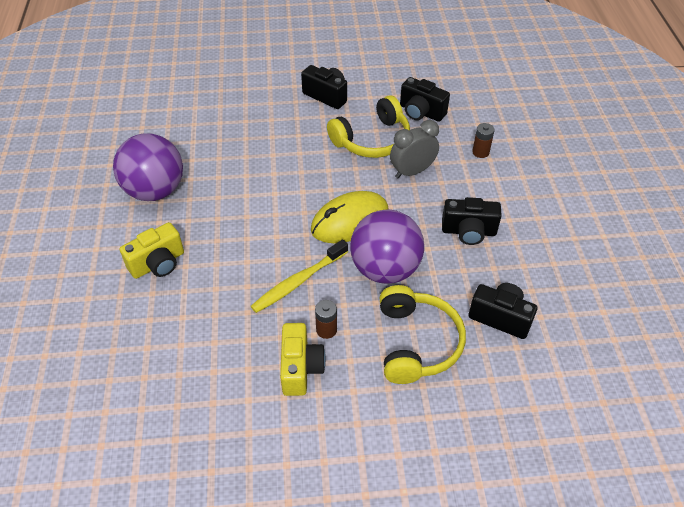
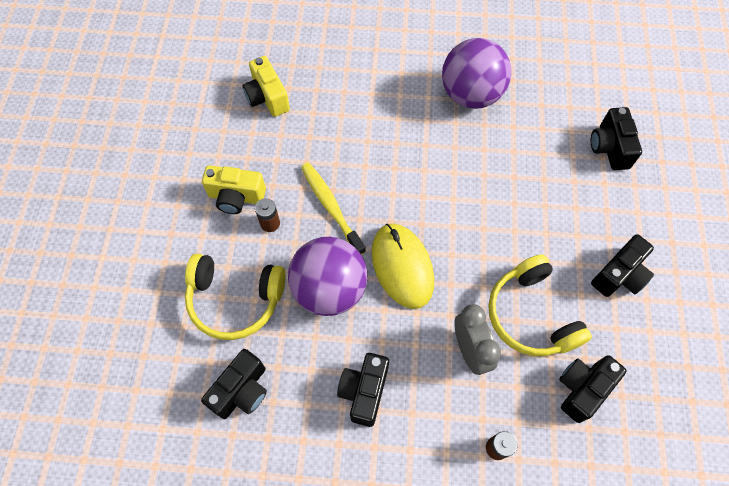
camera: 100 degrees right, 15 degrees up
yellow camera [120,222,184,279] -> yellow camera moved to [242,56,290,117]
none -> black camera [591,107,642,170]

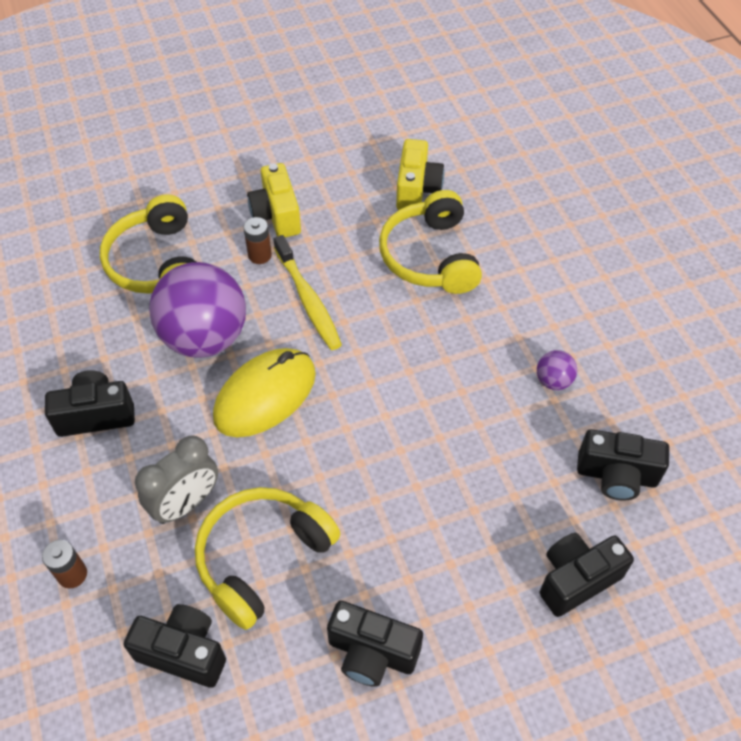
camera: 65 degrees right, 10 degrees down
black camera [201,349,267,419] -> black camera moved to [577,429,669,500]
yellow camera [242,56,290,117] -> yellow camera turned 150 degrees clockwise [396,139,444,210]
yellow toothbrush [301,162,366,255] -> yellow toothbrush turned 120 degrees clockwise [274,235,342,350]
purple ball [442,38,511,109] -> purple ball [537,350,577,390], size x0.42
none -> yellow headphones [379,190,482,294]

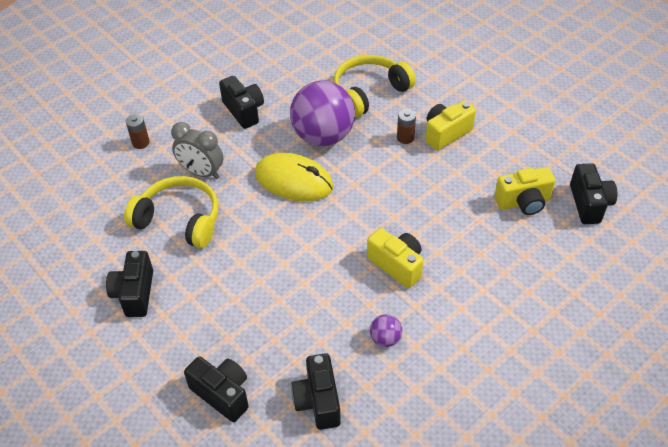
camera: 70 degrees right, 5 degrees down
black camera [124,604,226,688] -> black camera moved to [570,163,618,224]
yellow toothbrush [274,235,342,350] -> none
yellow headphones [379,190,482,294] -> none
none -> yellow camera [367,228,423,288]

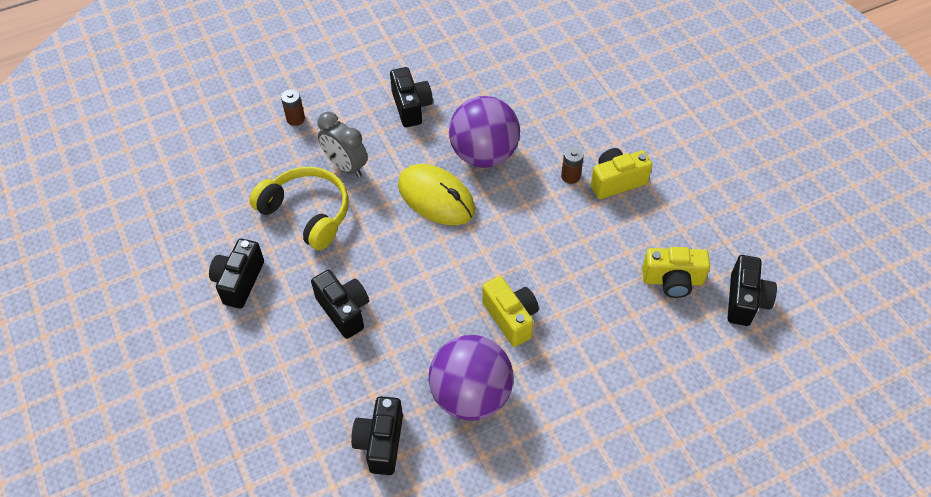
camera: 15 degrees right, 5 degrees up
black camera [184,356,249,422] -> black camera moved to [311,270,369,339]
yellow headphones [334,55,416,118] -> none
purple ball [370,314,402,347] -> purple ball [429,335,513,421], size x2.39

